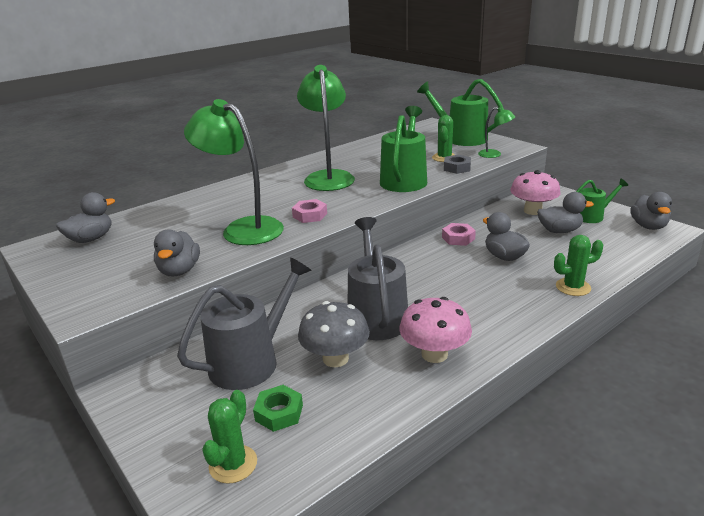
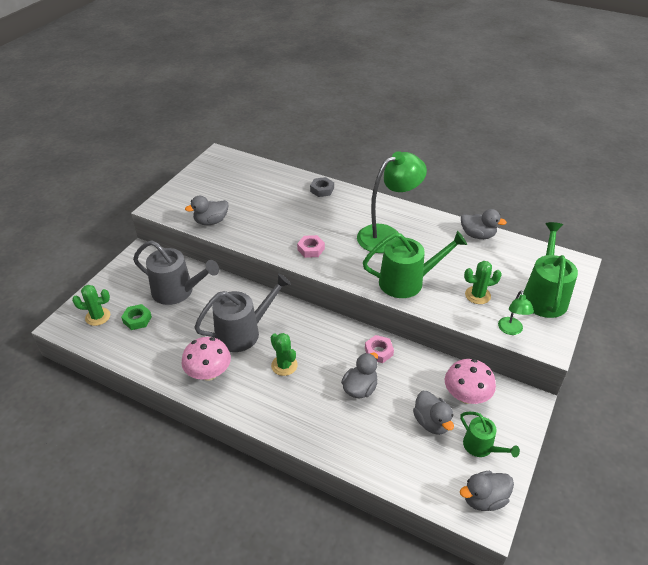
camera: 65 degrees right, 15 degrees up
grey duck [56,192,115,243] -> grey duck moved to [461,209,507,239]
green lamp [184,99,284,245] -> none
grey mushroom [298,301,370,367] -> none
grey nut [444,155,471,174] -> grey nut moved to [310,177,334,197]
green cactus [554,235,603,296] -> green cactus moved to [271,333,298,376]

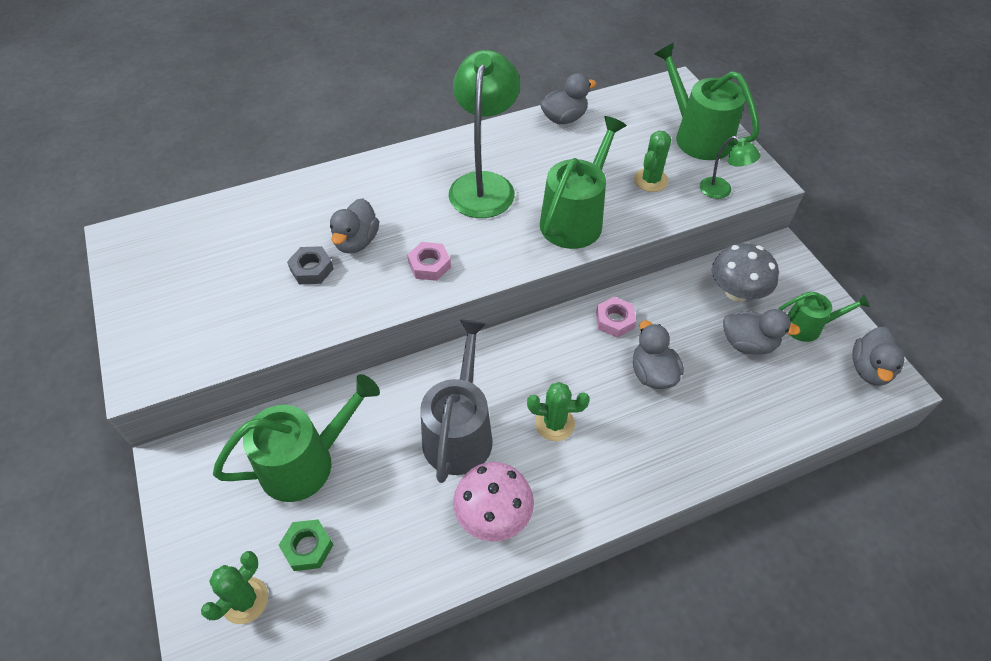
camera: 50 degrees left, 10 degrees up
grey watering can [133,240,219,305] -> green watering can [213,374,380,502]
grey duck [185,196,228,225] -> grey duck moved to [330,198,379,253]
grey nut [310,177,334,197] -> grey nut moved to [287,246,334,284]
pink mushroom [445,359,496,404] -> grey mushroom [712,243,779,302]

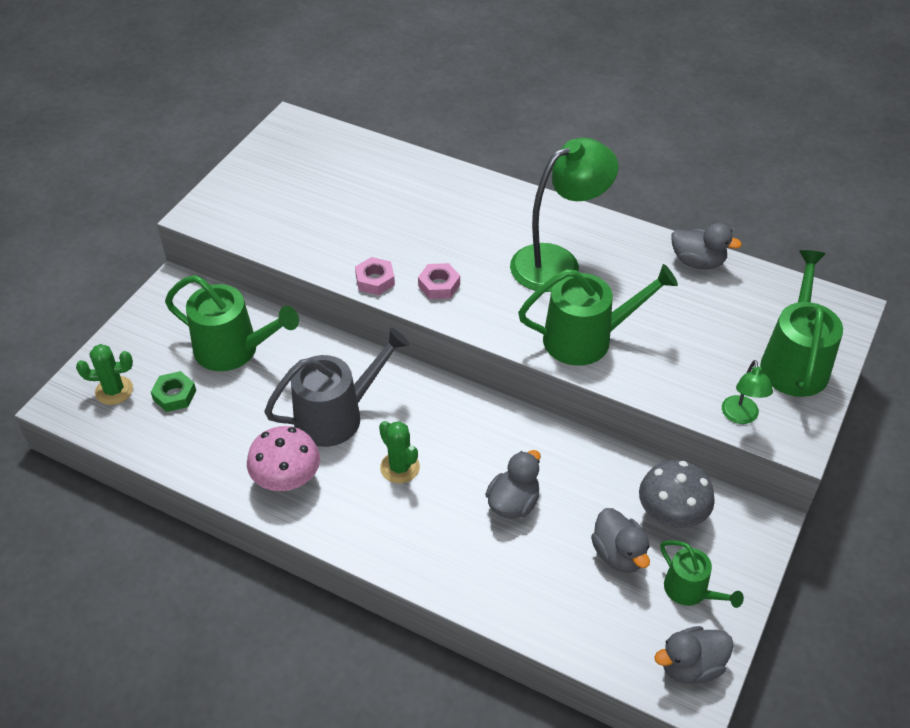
camera: 50 degrees right, 5 degrees down
grey nut [287,246,334,284] -> none
grey duck [330,198,379,253] -> none
pink nut [596,297,636,338] -> pink nut moved to [355,257,395,295]
green cactus [634,130,672,192] -> none

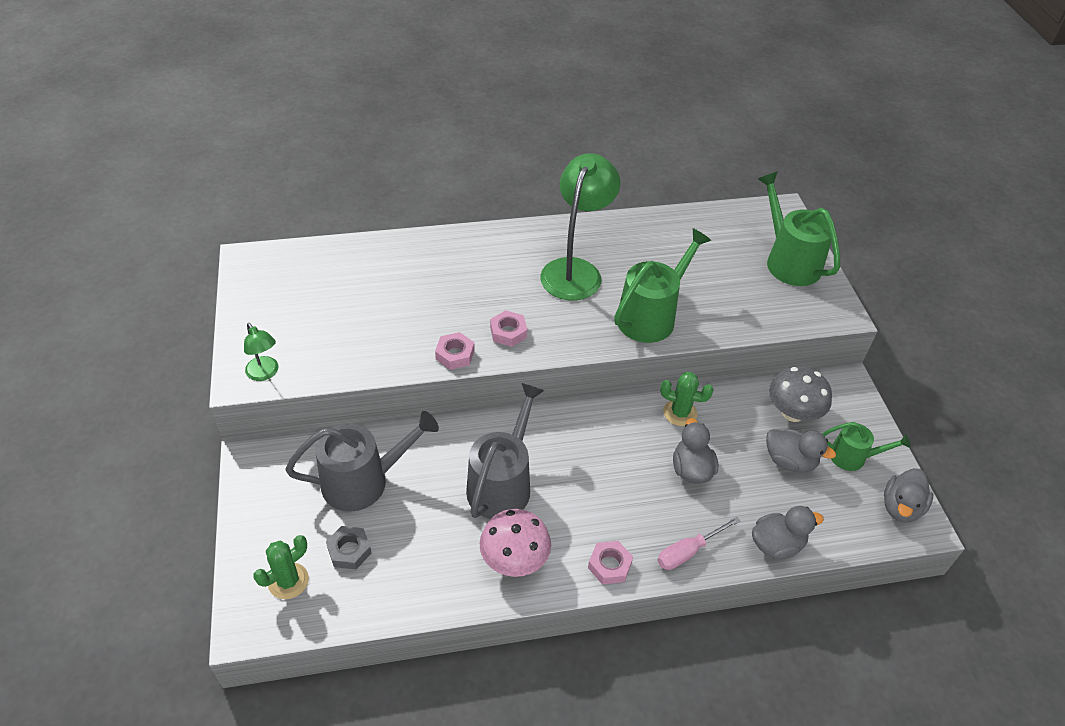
camera: 40 degrees left, 0 degrees up
green nut [151,371,196,412] -> grey nut [326,526,372,570]
green watering can [165,275,299,371] -> grey watering can [285,411,439,512]
green cactus [379,421,420,483] -> green cactus moved to [660,372,714,426]
grey duck [671,223,742,269] -> grey duck moved to [752,506,824,559]
green lamp [722,360,773,424] -> green lamp moved to [244,323,278,381]
none -> pink nut [588,541,633,585]
none -> pink screwdriver [658,516,740,570]

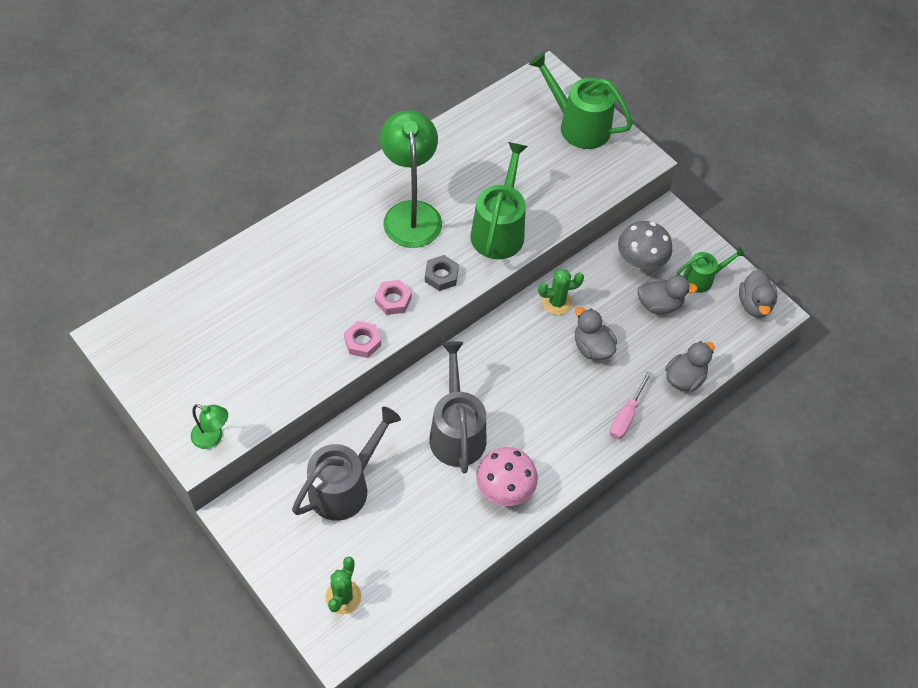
camera: 30 degrees left, 10 degrees up
grey nut [326,526,372,570] -> grey nut moved to [425,255,459,291]
pink nut [588,541,633,585] -> none

